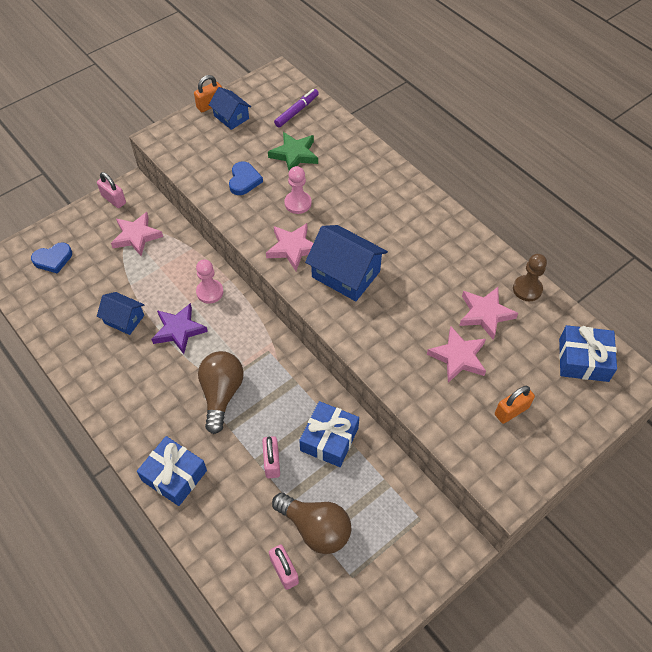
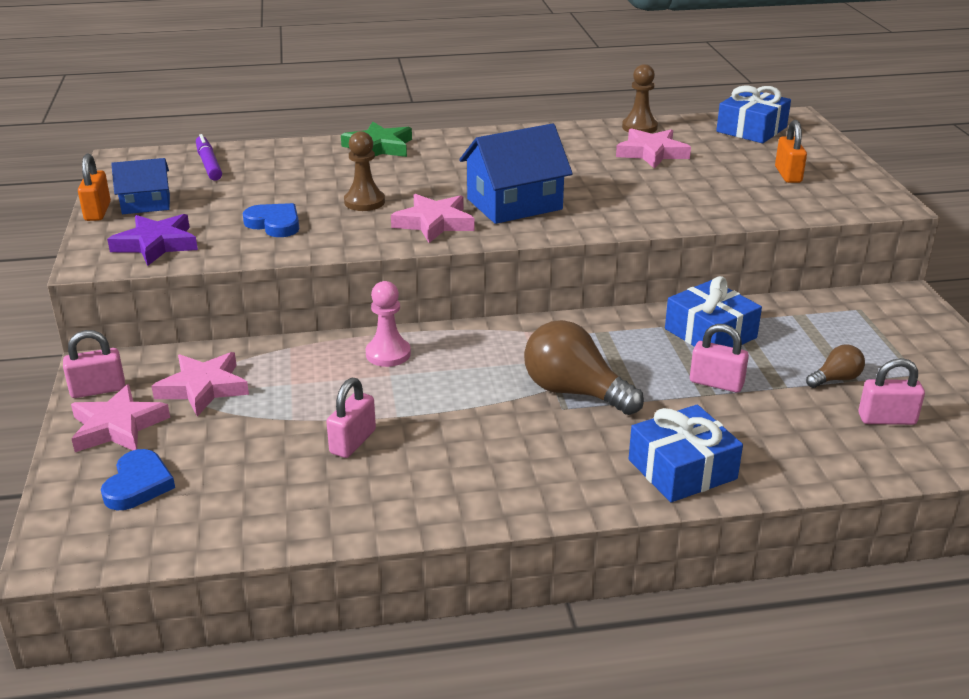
camera: 60 degrees left, 25 degrees down
blue house [97,292,144,335] -> pink padlock [326,378,376,458]
purple star [151,303,208,354] -> purple star moved to [107,214,198,266]
green star [268,132,318,171] -> green star moved to [341,121,412,157]
brown light bulb [272,493,351,554] -> brown light bulb [806,344,865,388], size x0.50
pink pawn [284,166,311,214] -> brown pawn [344,131,385,211]
pink star [427,326,486,383] -> pink star moved to [71,384,170,452]

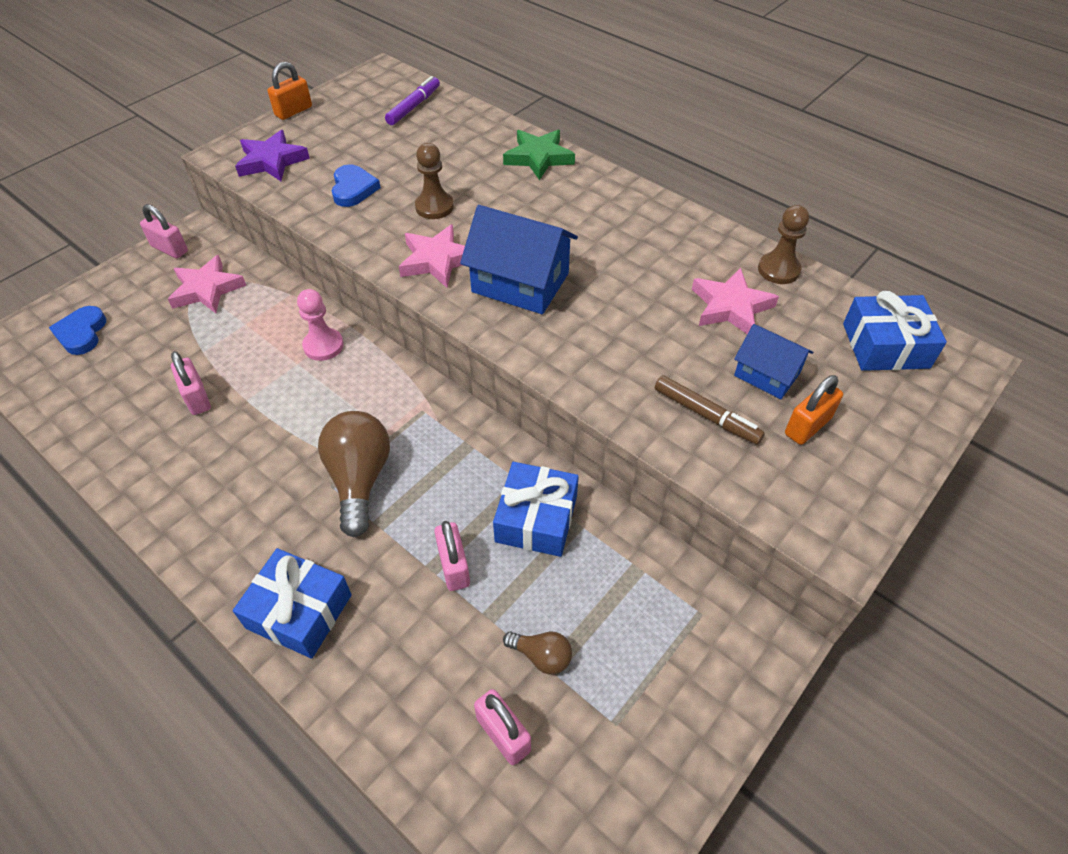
camera: 50 degrees right, 20 degrees up
pink star [71,384,170,452] -> none
blue heart [101,449,175,510] -> blue heart turned 120 degrees clockwise [49,306,106,355]
blue house [111,158,170,214] -> blue house moved to [734,324,813,399]
pink padlock [326,378,376,458] -> pink padlock turned 75 degrees clockwise [171,351,211,415]
none -> brown marker [655,375,765,445]

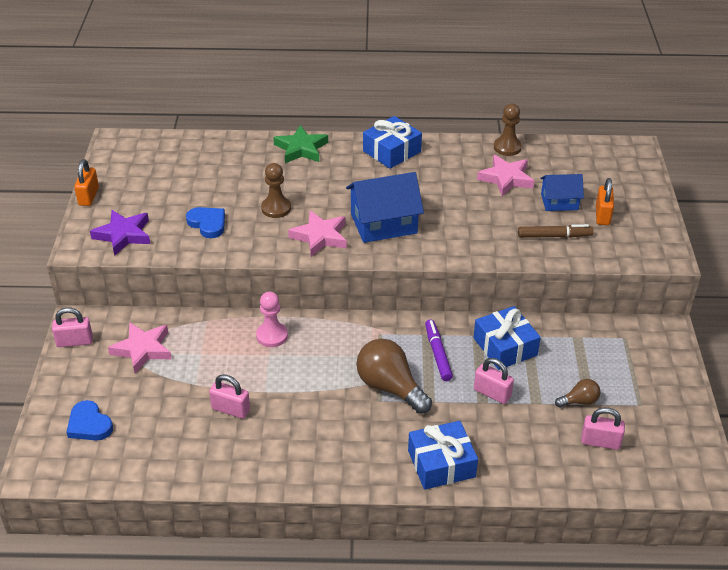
camera: 40 degrees left, 10 degrees down
purple marker [385,76,440,125] -> purple marker moved to [425,319,453,381]
blue gift [843,291,947,371] -> blue gift moved to [363,116,422,169]

